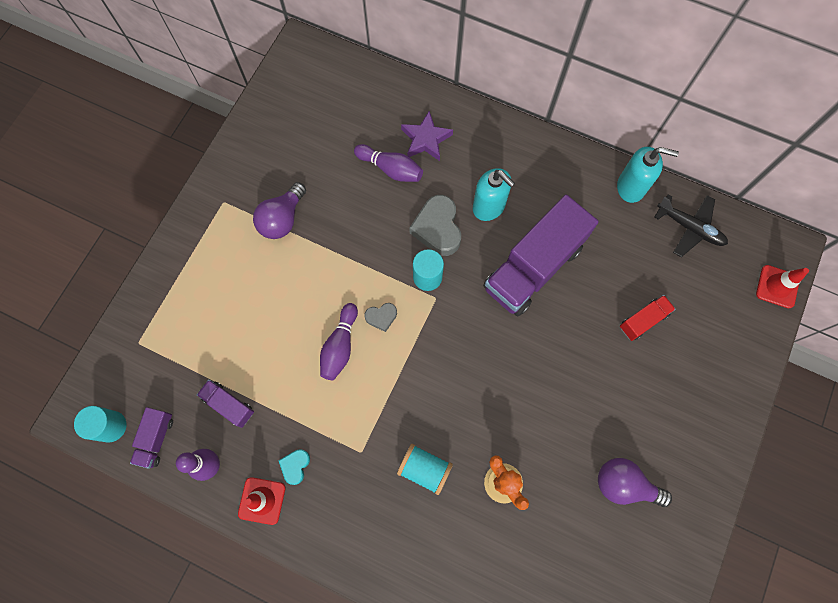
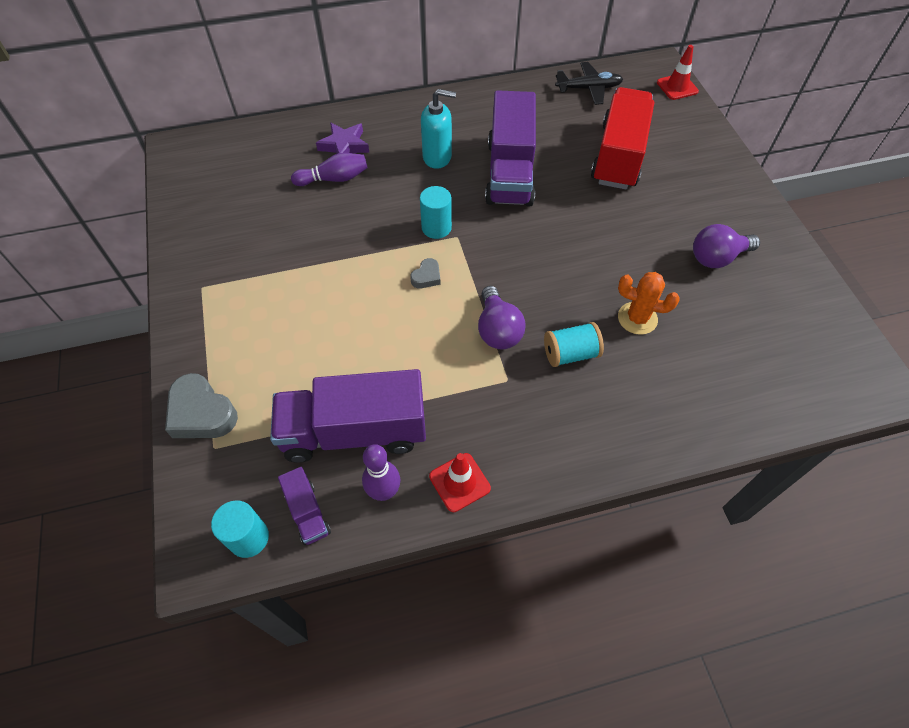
camera: 40 degrees left, 15 degrees down
purple truck [197,380,254,428] -> purple truck [270,369,426,463], size x2.21
purple light bulb [253,182,306,239] -> purple light bulb moved to [478,286,526,349]
turquoise heart [278,449,310,485] -> none
purple bowling pin [320,303,358,380] -> none
grey heart [409,195,461,256] -> grey heart moved to [165,373,238,438]
turquoise soap dispenser [617,147,679,203] -> none
red truck [620,295,676,341] -> red truck [591,87,654,189], size x2.21

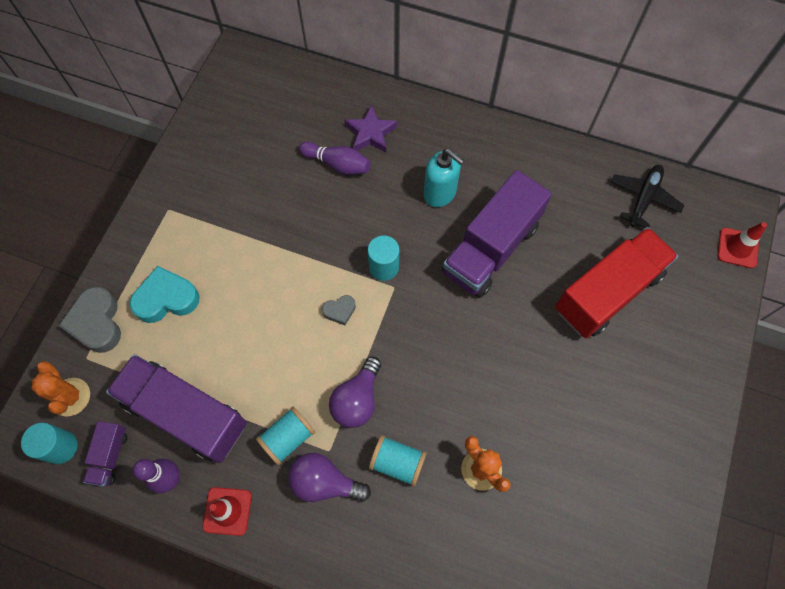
camera: 35 degrees right, 10 degrees up
black plane [555,62,623,105] -> black plane turned 90 degrees counterclockwise [611,165,684,228]
purple light bulb [693,224,760,268] -> purple light bulb moved to [288,453,371,502]
none -> orange cactus [31,361,90,417]
none -> turquoise heart [130,266,199,323]
none -> turquoise spool [256,407,315,465]

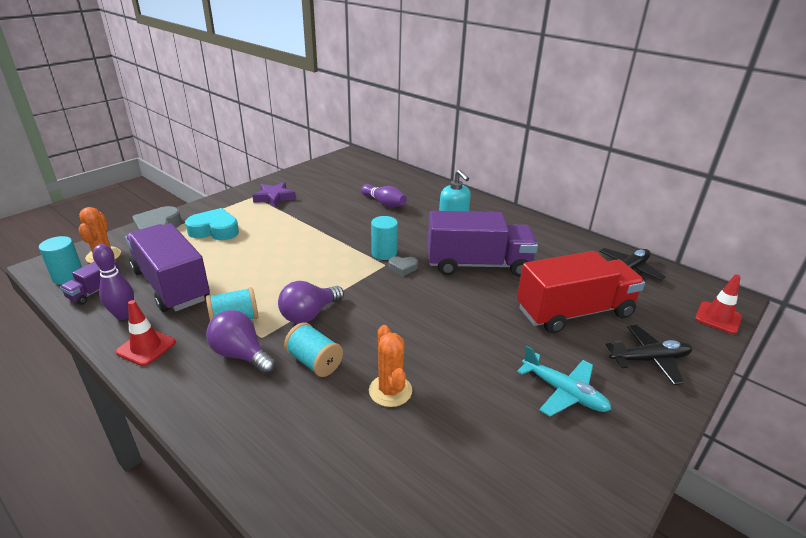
camera: 20 degrees right, 35 degrees down
grey heart [322,295,356,325] -> grey heart moved to [389,256,418,276]
purple star [345,105,397,153] -> purple star moved to [252,182,296,208]
purple truck [442,170,552,298] -> purple truck turned 150 degrees counterclockwise [428,211,538,277]
none -> turquoise plane [517,346,611,416]
none -> black plane [605,325,692,385]

